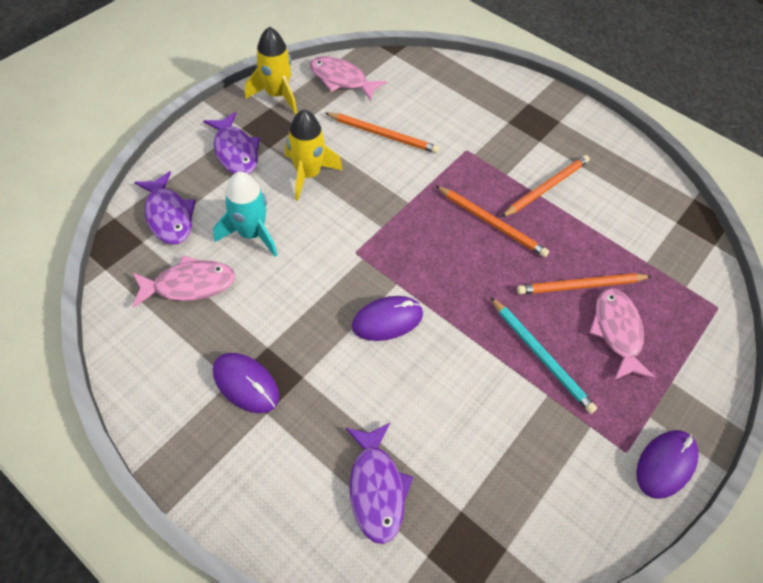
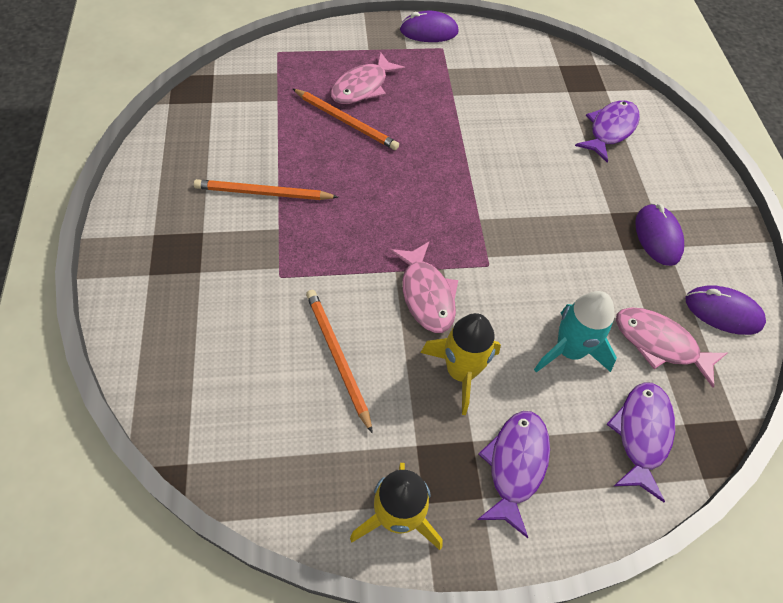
camera: 135 degrees left, 0 degrees up
pink fish [310,56,387,101] -> pink fish moved to [390,242,458,333]
purple mouse [352,296,423,341] -> purple mouse moved to [686,285,766,335]
orange pencil [435,185,549,257] -> none
turquoise pencil [490,297,597,414] -> none

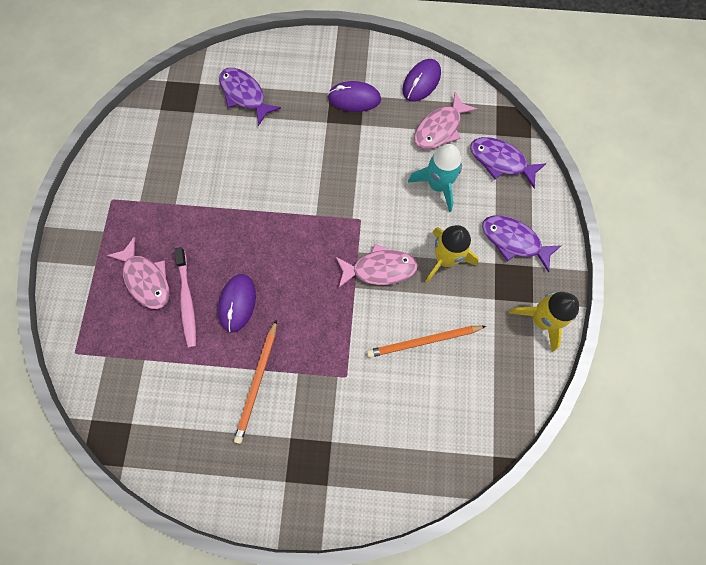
camera: 75 degrees left, 15 degrees up
orange pencil [293,89,399,150] -> pink toothbrush [175,247,196,348]
purple mouse [400,11,459,42] -> purple mouse moved to [218,274,256,332]

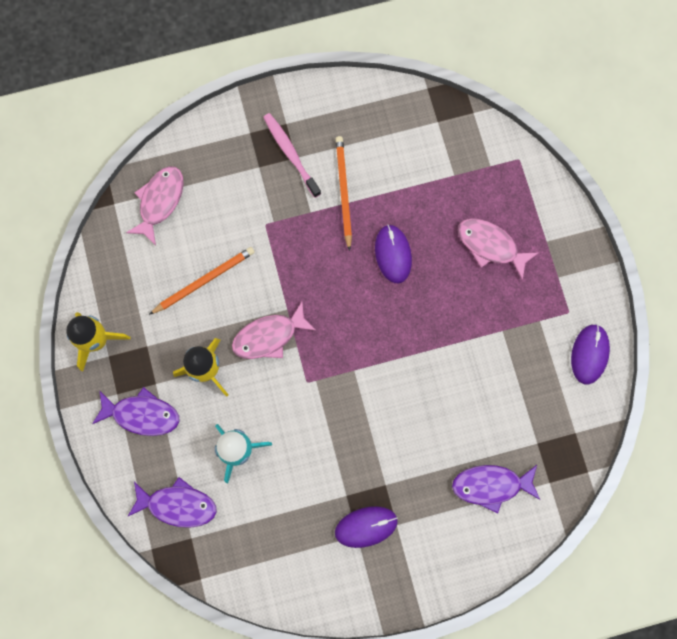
camera: 160 degrees right, 5 degrees up
pink toothbrush [175,247,196,348] -> pink toothbrush moved to [263,113,321,198]
purple fish [219,68,281,126] -> purple fish turned 150 degrees clockwise [452,465,540,514]
purple mouse [402,59,441,102] -> purple mouse moved to [571,324,610,385]
pink fish [414,92,477,149] -> pink fish moved to [126,166,184,245]

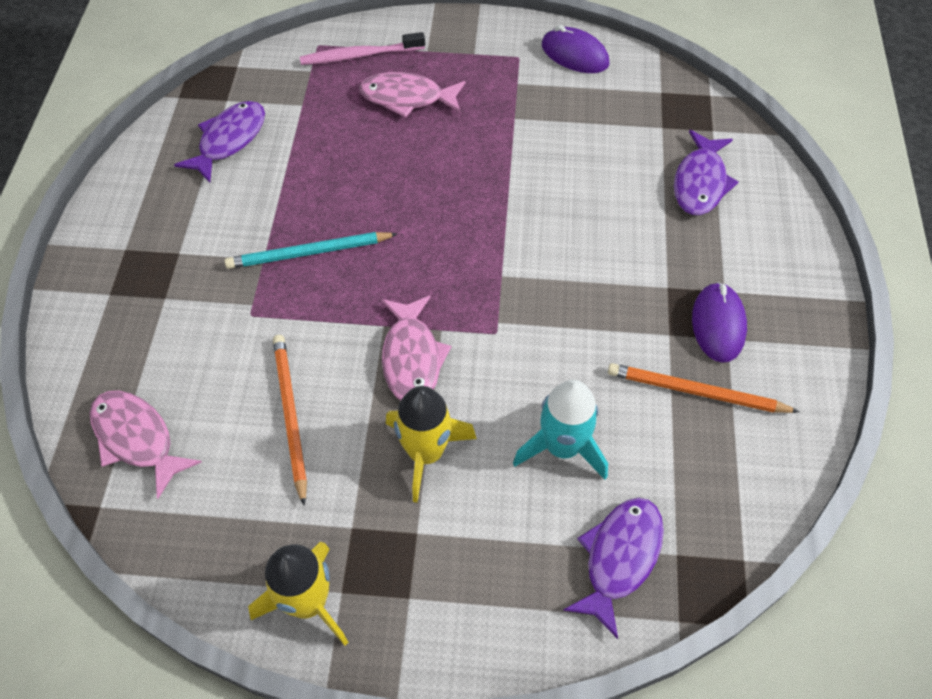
camera: 70 degrees left, 20 degrees down
purple fish [92,387,180,436] -> purple fish moved to [174,101,265,183]
pink toothbrush [263,113,321,198] -> pink toothbrush moved to [300,32,425,65]
orange pencil [335,136,352,251] -> orange pencil moved to [608,363,799,413]
purple mouse [375,224,412,283] -> none
pink fish [458,218,538,280] -> pink fish turned 45 degrees clockwise [359,72,465,118]
none -> turquoise pencil [224,232,397,269]

